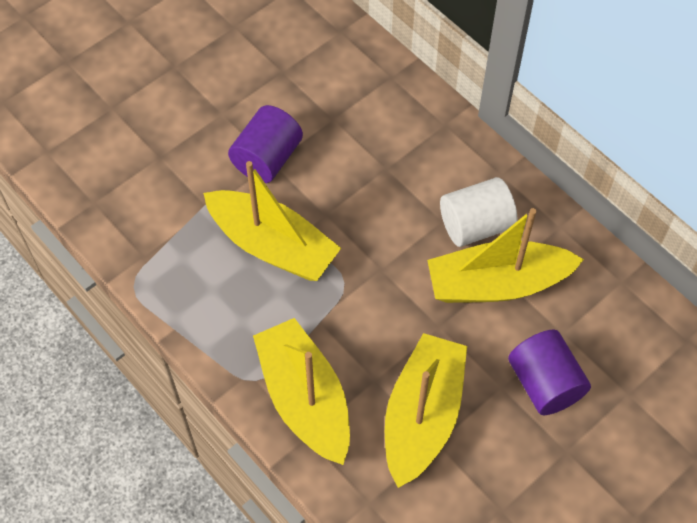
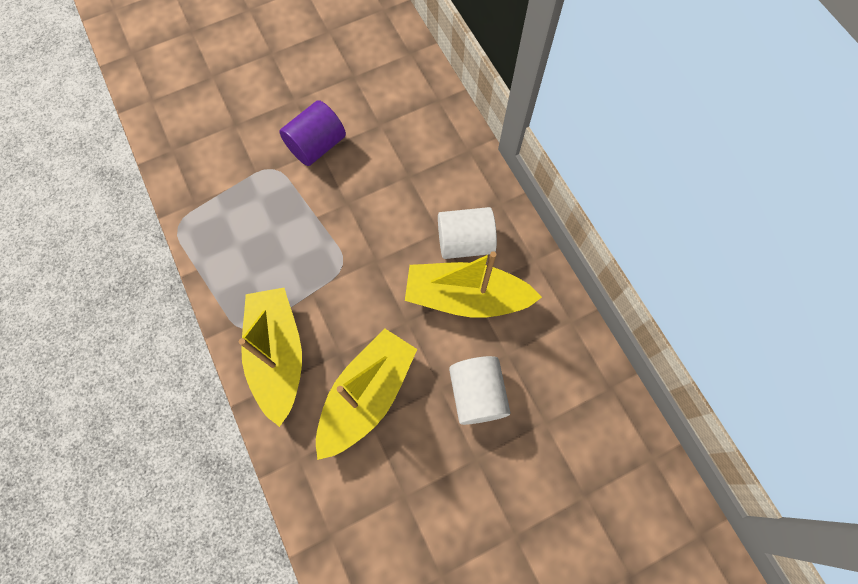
camera: 15 degrees right, 10 degrees up
yellow boat [203,161,341,281] -> none
purple cylinder [508,330,591,415] -> white cylinder [449,356,510,425]

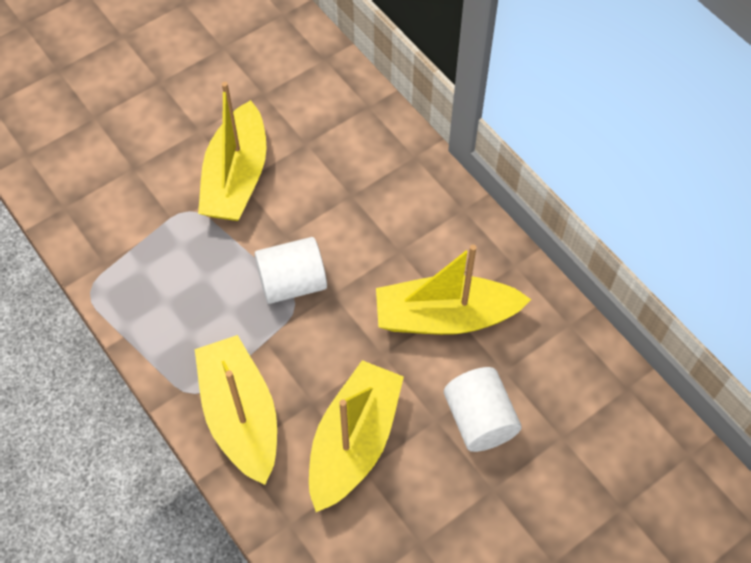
camera: 10 degrees left, 10 degrees down
purple cylinder [279,100,346,166] -> yellow boat [198,82,267,221]
white cylinder [438,207,497,259] -> white cylinder moved to [255,237,327,304]

